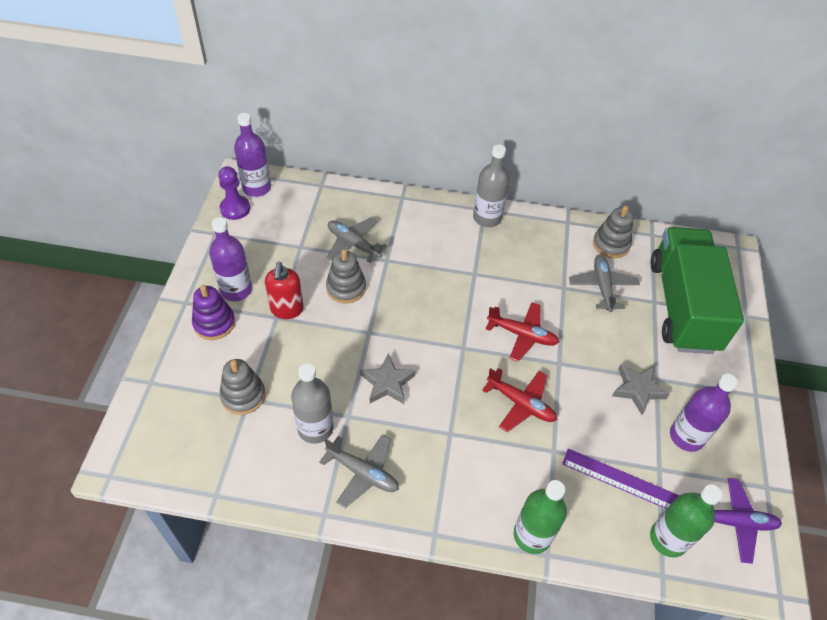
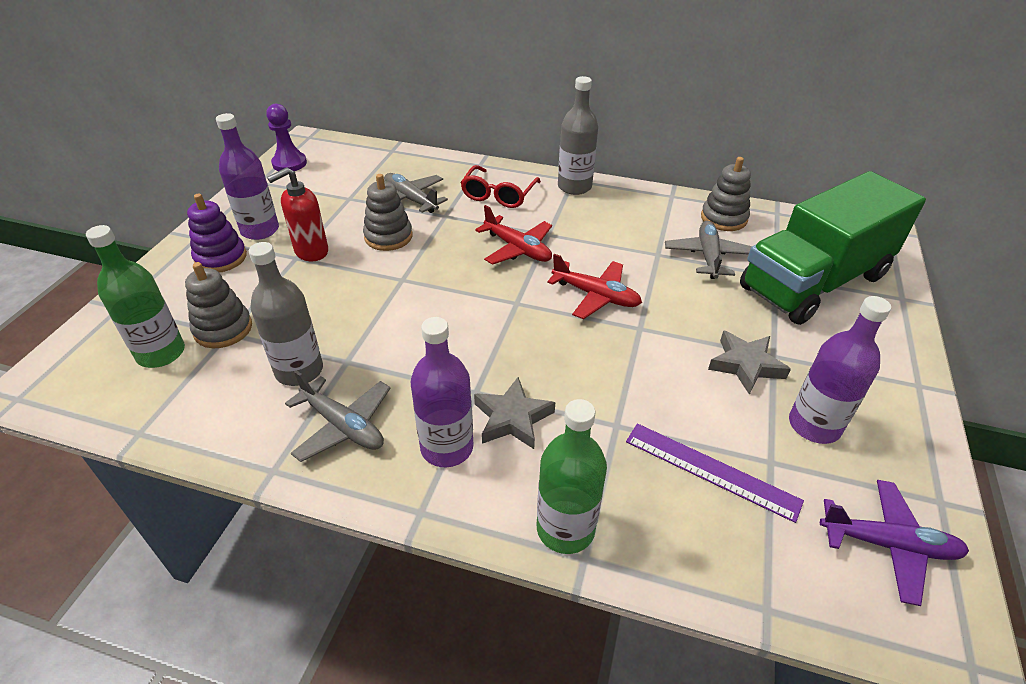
camera: 10 degrees right, 10 degrees down
purple bottle [234,113,271,197] -> purple bottle moved to [410,317,473,467]
red soap dispenser [265,262,304,319] -> red soap dispenser turned 45 degrees clockwise [267,167,328,261]
grey star [360,353,415,404] -> grey star moved to [474,377,555,449]
red plane [482,368,557,432] -> red plane moved to [475,205,552,265]
green truck [650,227,744,354] -> green truck turned 135 degrees counterclockwise [740,171,926,325]
green bottle [650,484,722,558] -> green bottle moved to [86,225,185,368]
none -> red glasses [460,165,541,208]

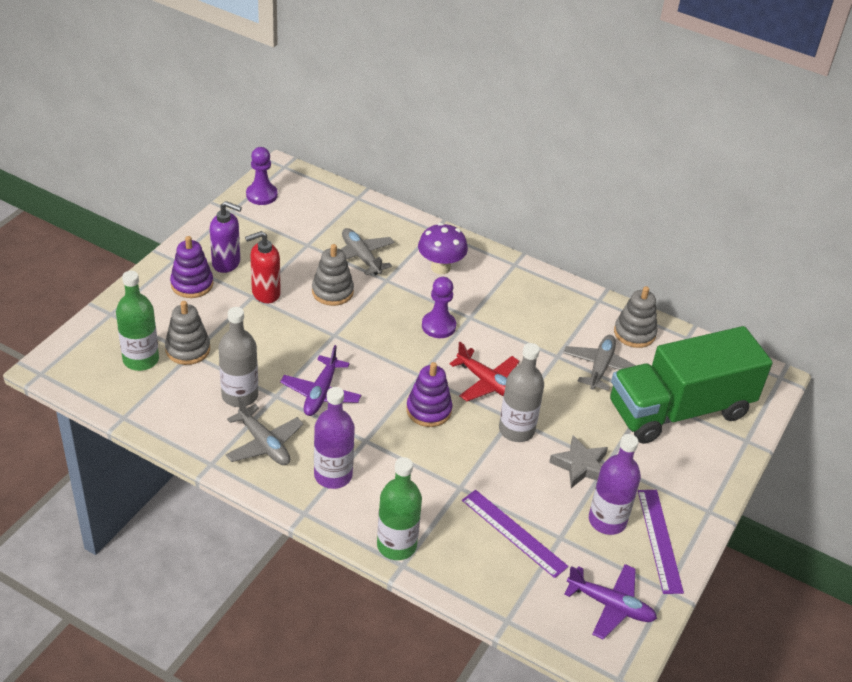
camera: 10 degrees right, 0 degrees up
purple bottle [216,113,279,240] -> purple soap dispenser [210,201,242,273]
red glasses [460,165,541,208] -> purple mushroom [418,223,468,274]
grey star [474,377,555,449] -> none
red plane [475,205,552,265] -> purple pawn [422,277,456,338]
grey bottle [558,76,598,195] -> grey bottle moved to [499,343,544,442]
none -> purple plane [280,345,361,416]
none -> purple stacking toy [406,362,452,427]
none -> purple ruler [638,490,684,594]

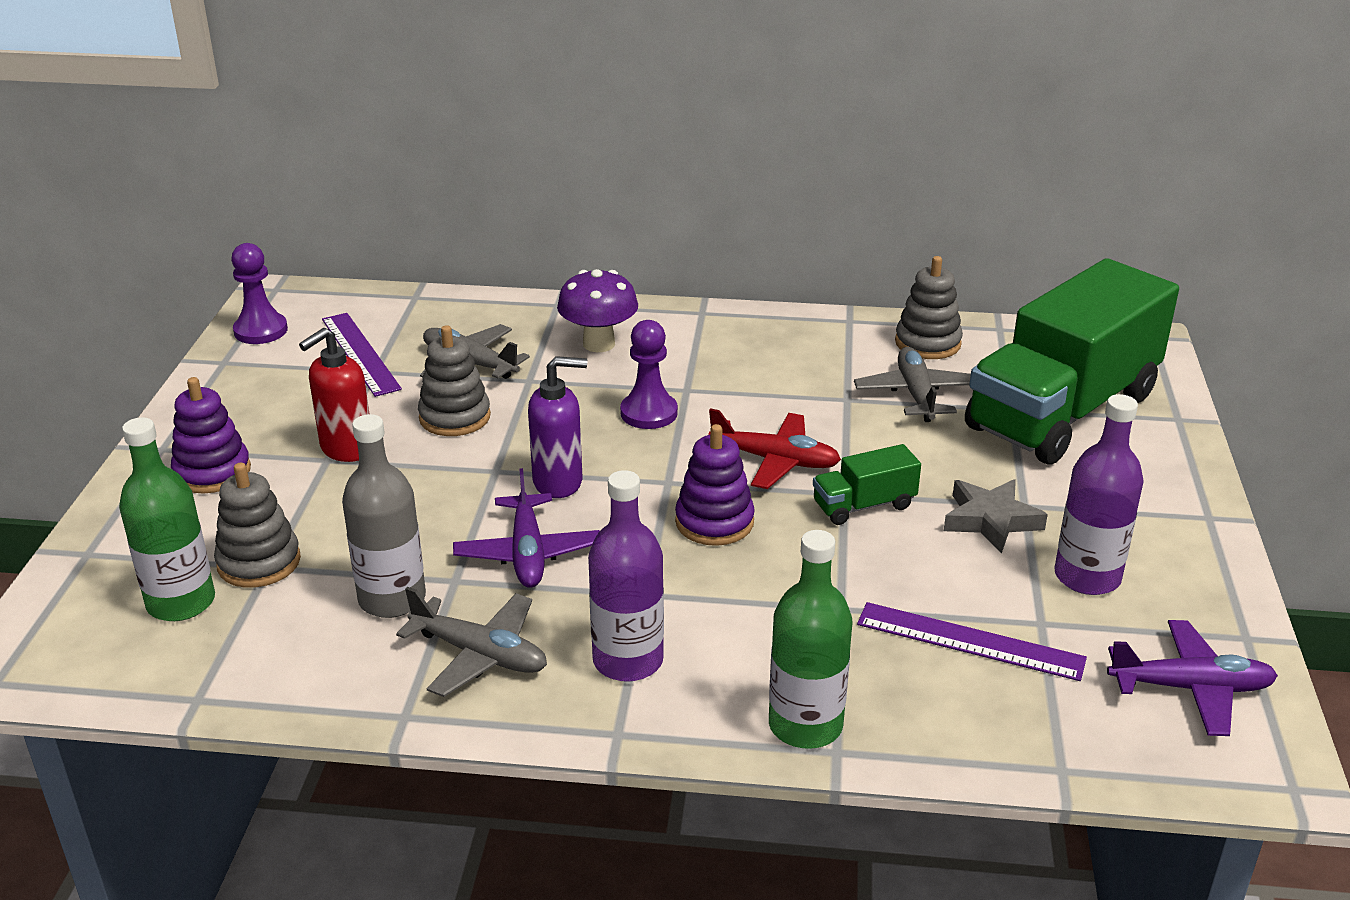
camera: 20 degrees left, 10 degrees down
purple soap dispenser [210,201,242,273] -> purple soap dispenser moved to [528,356,587,498]
grey bottle [499,343,544,442] -> green truck [813,444,921,525]
purple ruler [638,490,684,594] -> purple ruler moved to [322,313,402,397]

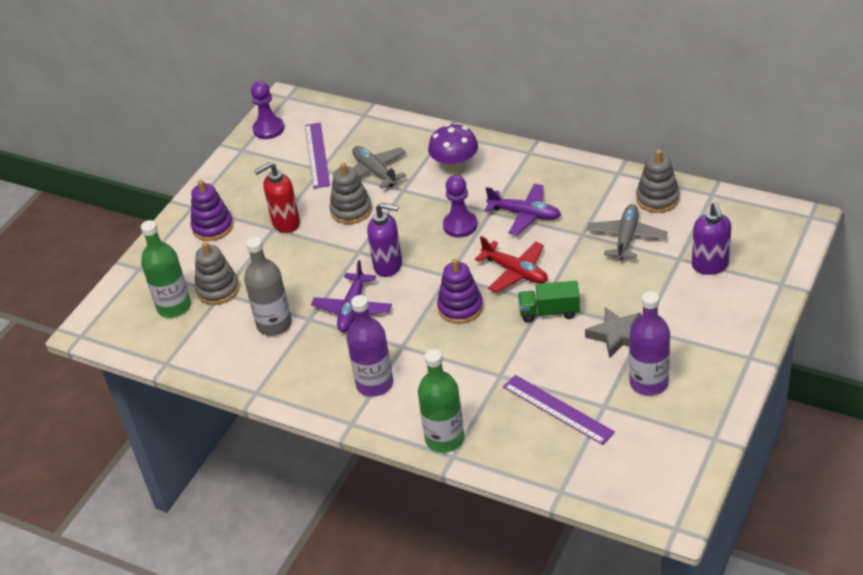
camera: 25 degrees right, 10 degrees up
grey plane [396,587,547,697] -> none
green truck [965,258,1179,464] -> purple soap dispenser [692,202,731,275]
purple plane [1107,620,1278,736] -> purple plane moved to [485,184,561,236]

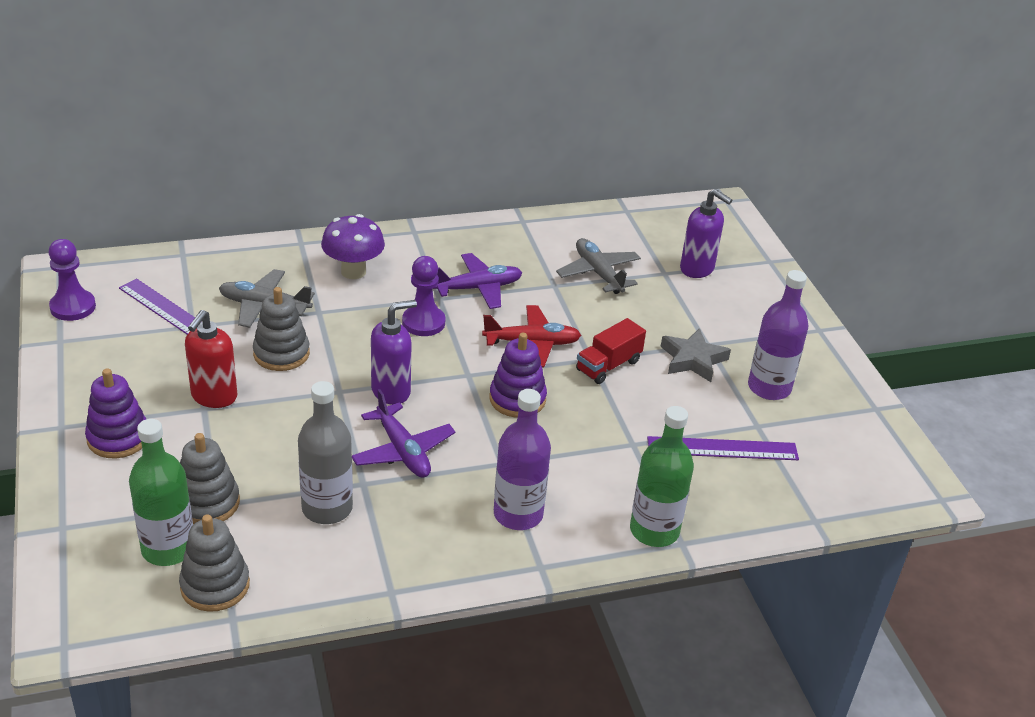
camera: 50 degrees left, 5 degrees down
green truck [518,281,580,323] -> red truck [576,318,646,384]
grey stacking toy [636,149,680,213] -> grey stacking toy moved to [179,514,250,612]

